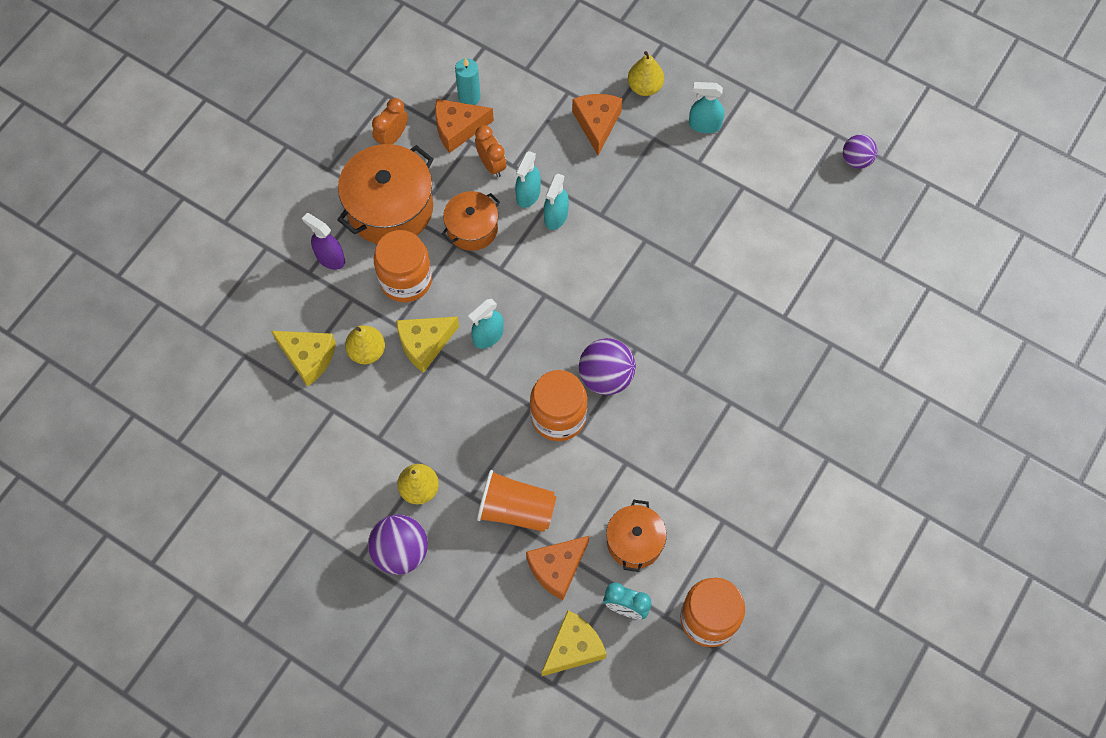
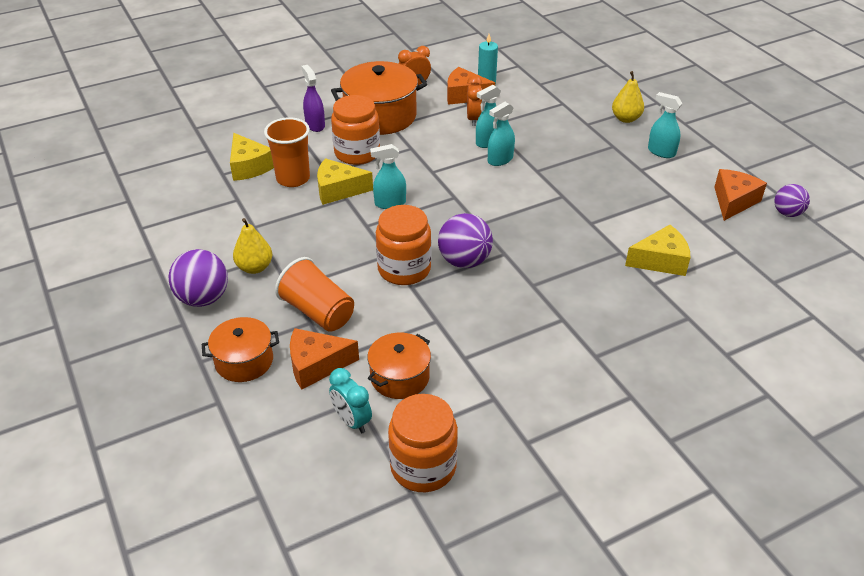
camera: 30 degrees right, 25 degrees down
yellow pear [345,325,385,364] -> orange cup [264,117,310,187]
orange pot [442,191,500,251] -> orange pot moved to [202,317,279,382]
yellow cheese [542,610,607,676] -> yellow cheese moved to [625,225,691,276]
orange cheese [572,94,623,155] -> orange cheese moved to [714,169,767,221]

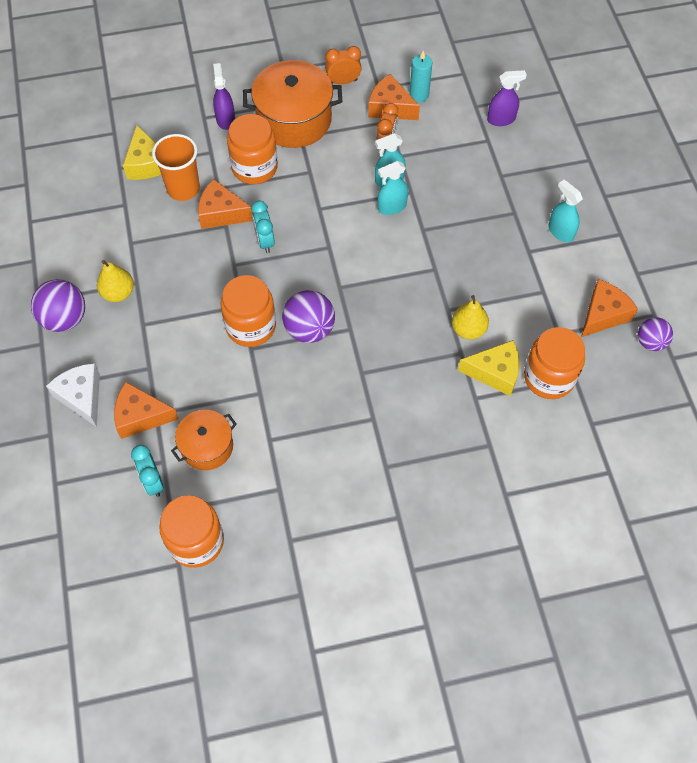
camera: 15 degrees right, 20 degrees up
orange pot [202,317,279,382] -> white cheese [46,363,100,427]
orange cup [275,257,354,332] -> none
yellow cheese [317,158,373,205] -> orange cheese [198,179,253,229]
turquoise spray bottle [370,144,406,209] -> turquoise clock [251,201,275,253]
yellow pear [612,71,644,123] -> yellow pear moved to [452,295,489,340]
none -> purple spray bottle [487,70,527,126]
none -> orange jar [524,327,585,399]

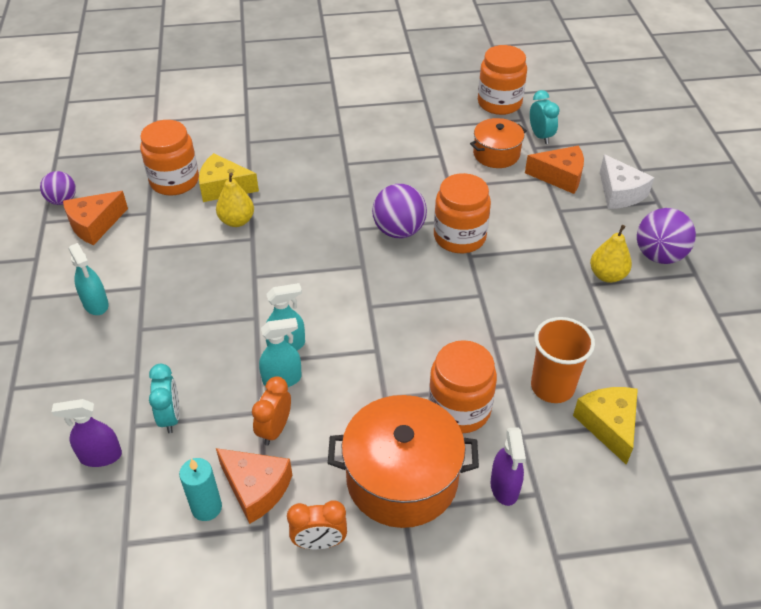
camera: 175 degrees left, 15 degrees down
orange cheese [198,179,253,229] -> none
turquoise clock [251,201,275,253] -> turquoise clock moved to [149,364,180,433]

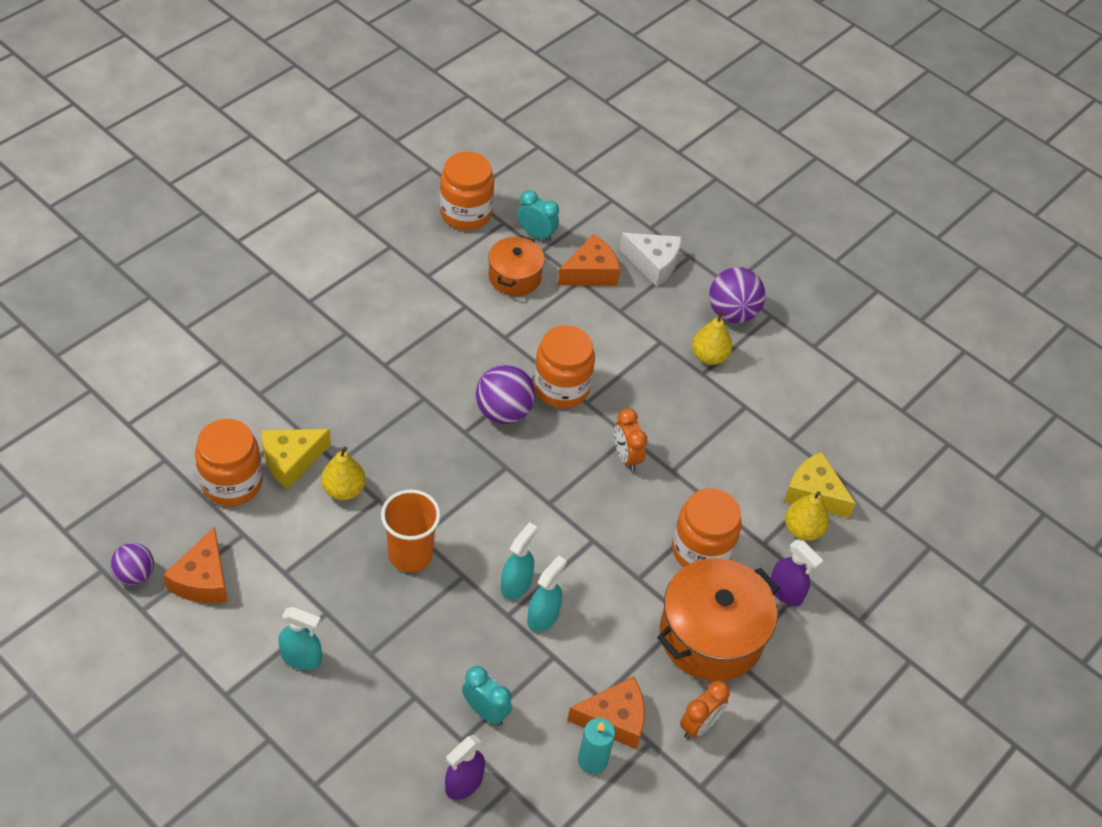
camera: 45 degrees left, 5 degrees up
orange clock [252,376,291,446] -> orange clock moved to [614,408,647,471]
orange cup [531,317,595,403] -> orange cup moved to [381,489,441,572]
none -> yellow pear [785,491,829,541]

